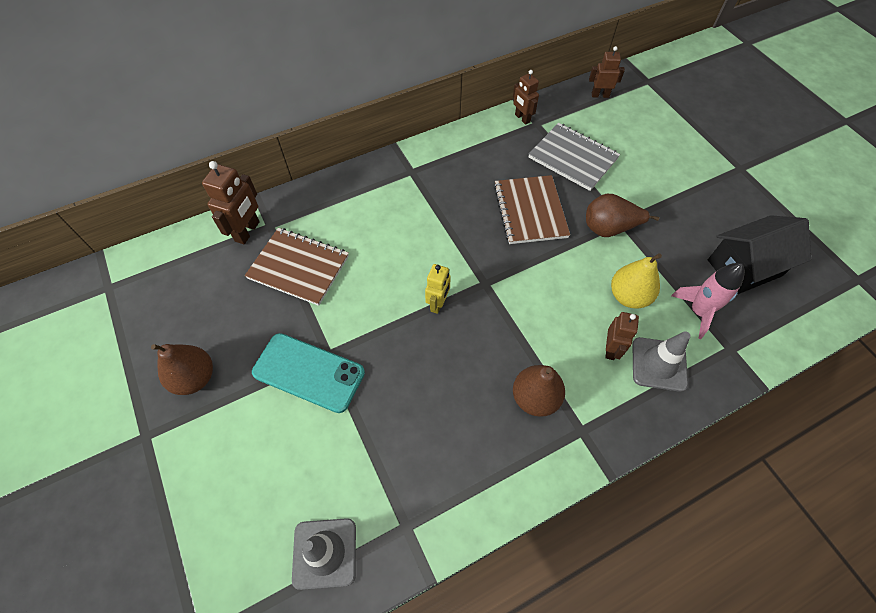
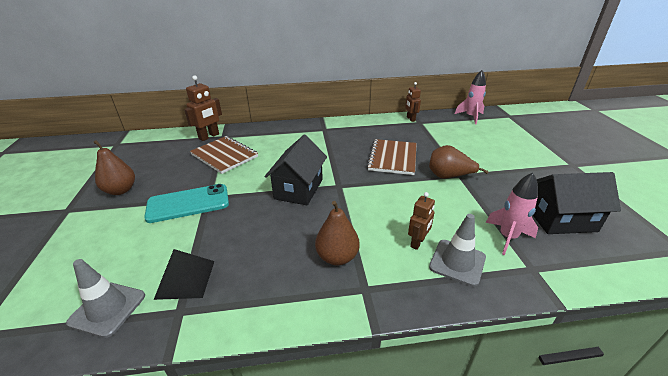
camera: 20 degrees right, 25 degrees down
turquoise phone [252,333,365,413] -> turquoise phone turned 60 degrees counterclockwise [144,184,229,223]
yellow robot [425,264,451,314] -> black house [265,135,327,205]
grey notebook [529,123,620,191] -> none
brown robot [589,46,625,98] -> pink rocket [455,70,486,124]
yellow pear [611,253,662,309] -> none
none -> black pyramid [154,249,214,300]

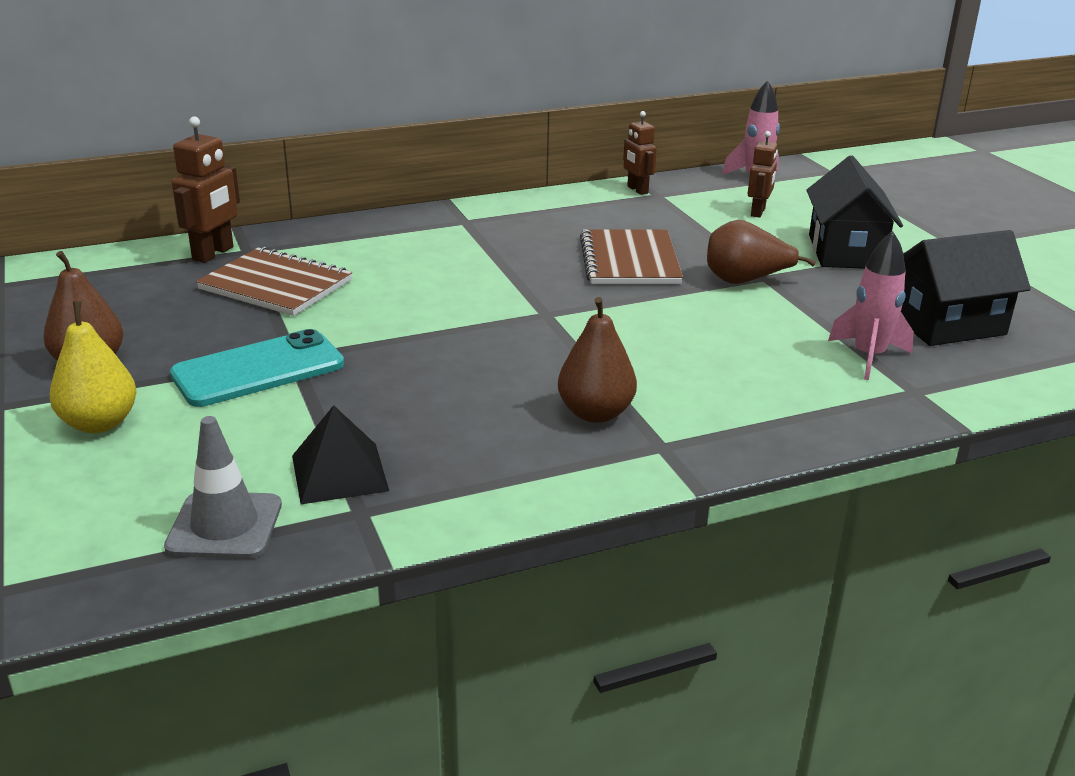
camera: 15 degrees left, 5 degrees down
black house [265,135,327,205] -> black house moved to [806,155,903,269]
brown robot [408,192,435,250] -> brown robot moved to [748,131,778,218]
grey traffic cone [429,214,486,287] -> none
none -> yellow pear [50,301,137,433]

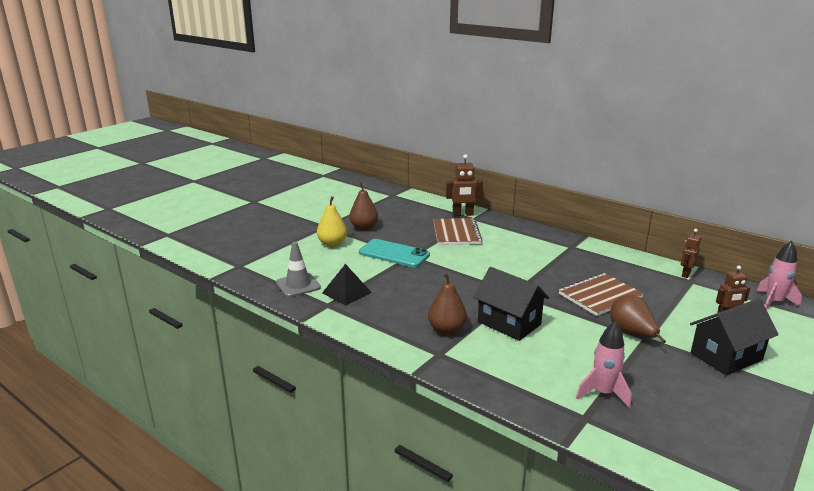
camera: 60 degrees right, 5 degrees down
black house [901,230,1031,346] -> black house moved to [474,267,549,341]

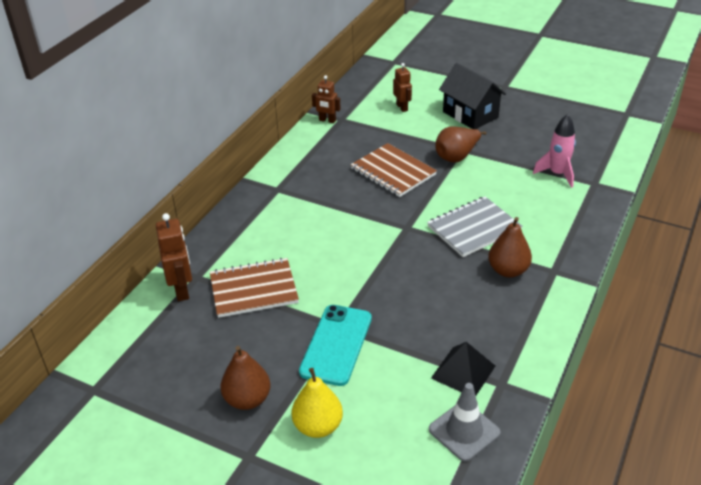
camera: 100 degrees left, 15 degrees up
black house [474,267,549,341] -> grey notebook [427,197,522,257]
pink rocket [757,241,802,310] -> none

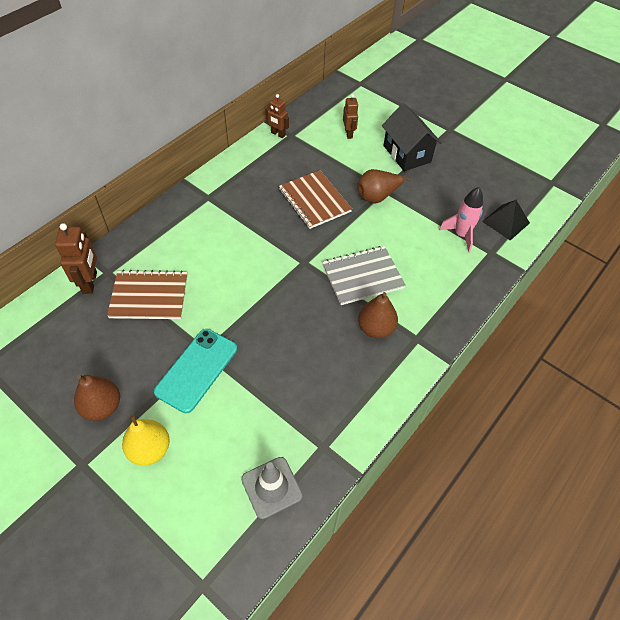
camera: 10 degrees right, 15 degrees up
black pyramid [431,342,495,395] -> black pyramid moved to [482,200,530,241]

